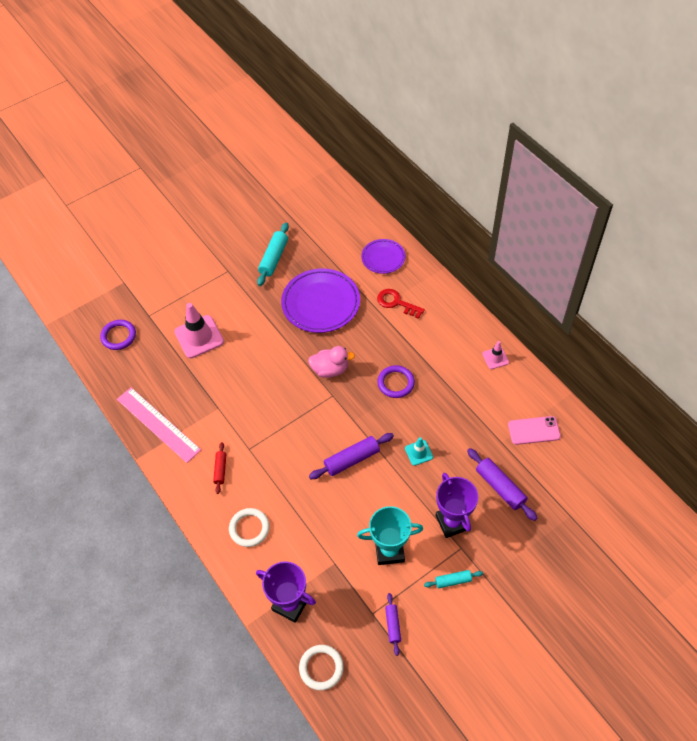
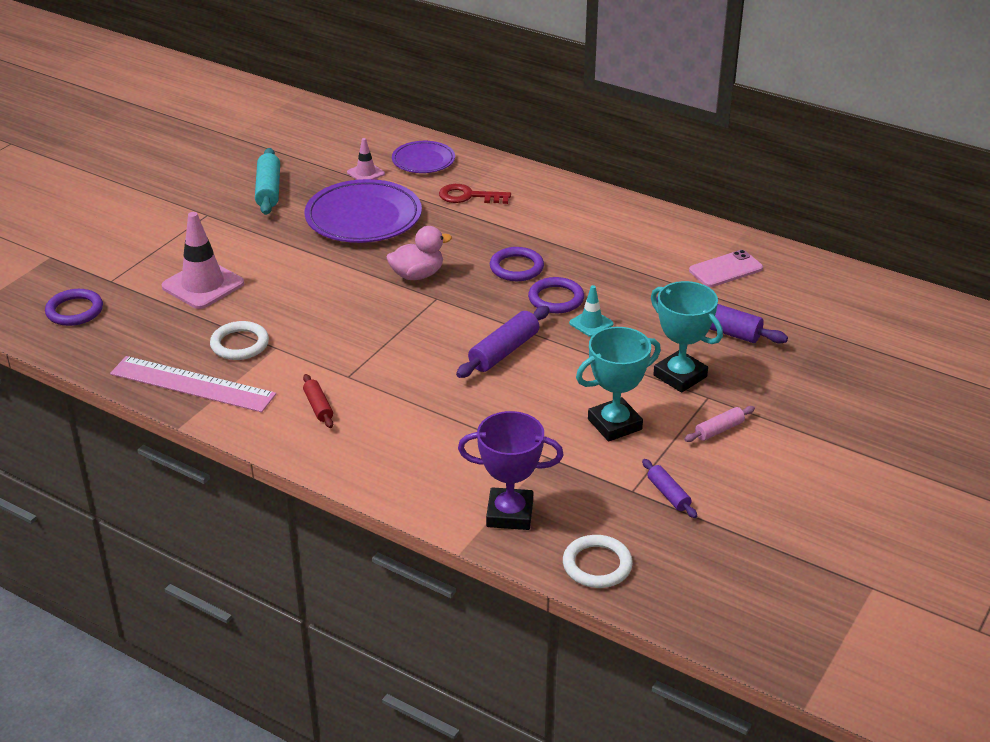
camera: 25 degrees left, 20 degrees down
white ring [229,508,270,547] -> white ring moved to [210,321,269,360]
turquoise rolling pin [424,570,483,588] -> pink rolling pin [684,406,755,442]
purple trophy [436,473,478,538] -> turquoise trophy [651,281,723,393]
pink traffic cone [482,341,509,369] -> pink traffic cone moved to [347,138,385,180]
none -> purple ring [528,277,584,313]

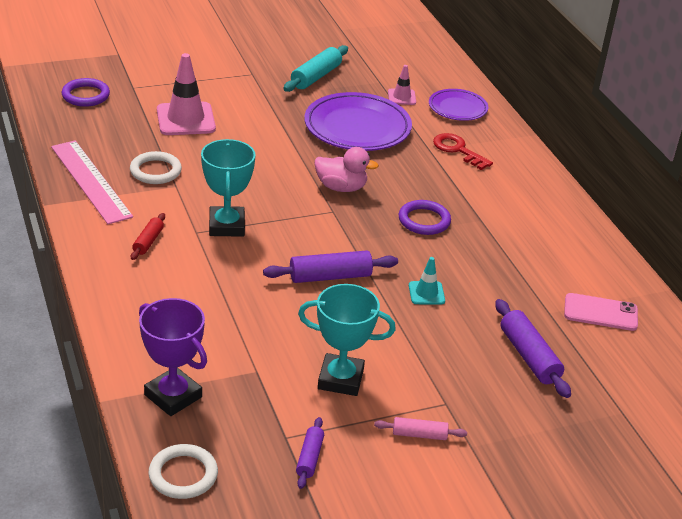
camera: 35 degrees right, 0 degrees up
purple ring [528,277,584,313] -> none
turquoise trophy [651,281,723,393] -> turquoise trophy moved to [201,139,256,237]

